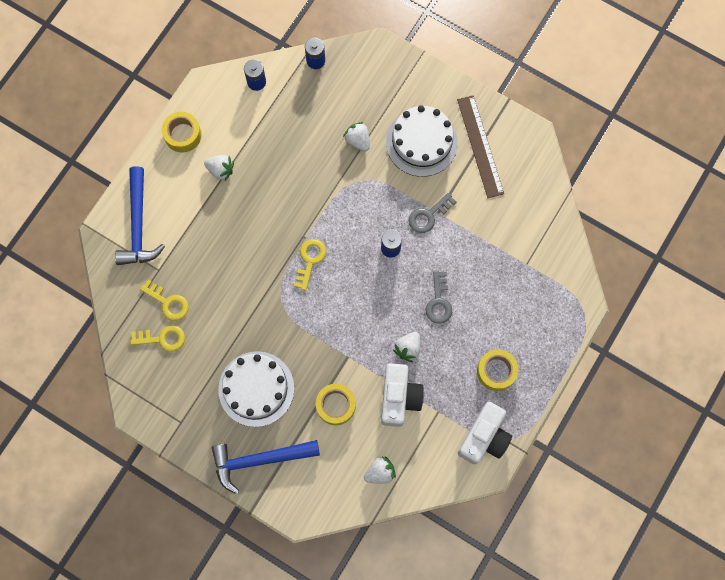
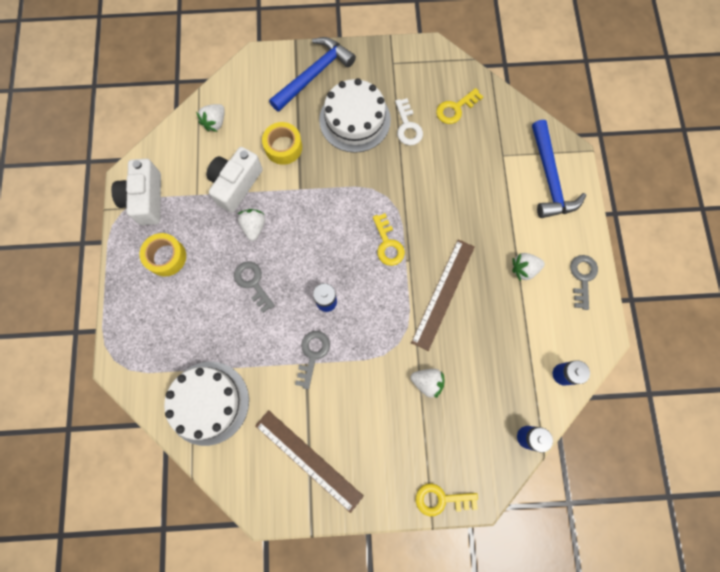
camera: 145 degrees right, 0 degrees up
blue hammer [115,166,165,265] -> blue hammer turned 150 degrees counterclockwise [532,120,586,218]
yellow key [140,279,189,321] -> yellow key moved to [416,483,478,516]
yellow tape [162,112,202,153] -> grey key [570,255,598,310]
white camera [381,363,424,427] -> white camera turned 60 degrees clockwise [206,147,263,213]
white cake [386,105,458,177] -> white cake moved to [164,362,249,446]
none -> white key [395,98,423,145]
none -> brown ruler [411,239,475,351]

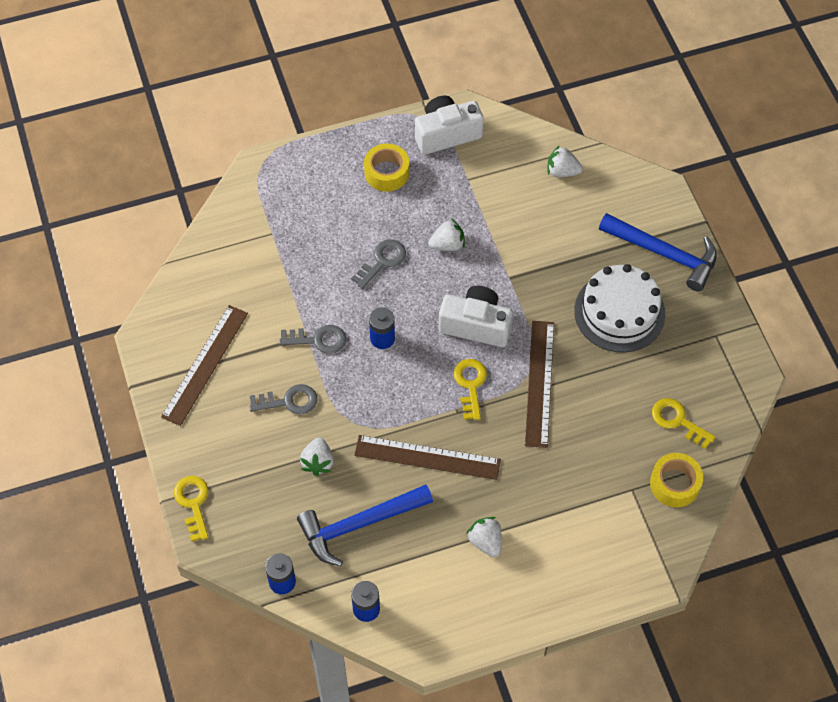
camera: 75 degrees right, 15 degrees down
white cake [164,362,249,446] -> none
white camera [206,147,263,213] -> white camera moved to [439,286,513,347]
yellow tape [262,122,302,165] -> yellow tape moved to [650,453,703,507]
yellow key [373,213,405,266] -> yellow key turned 120 degrees clockwise [453,359,487,420]
white key [395,98,423,145] -> none
blue hammer [532,120,586,218] -> blue hammer moved to [297,485,433,566]
grey key [570,255,598,310] -> grey key moved to [249,384,317,415]
none -> brown ruler [525,321,554,448]

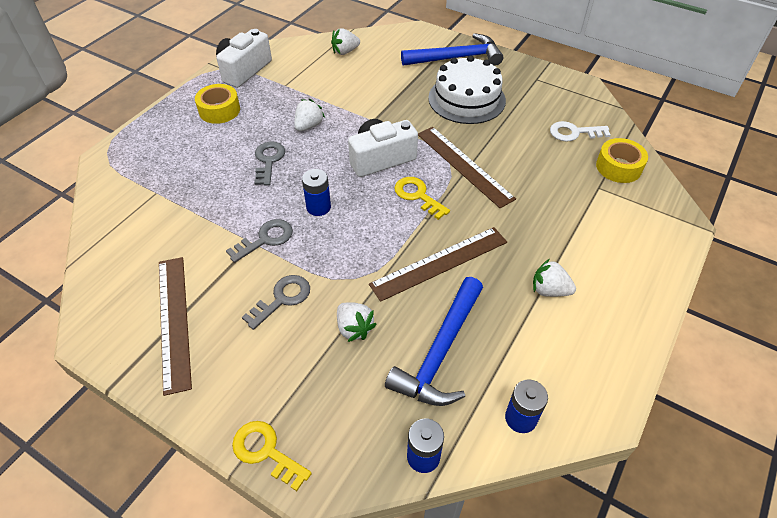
camera: 40 degrees left, 10 degrees down
yellow key [652,398,716,449] -> white key [550,121,611,142]

